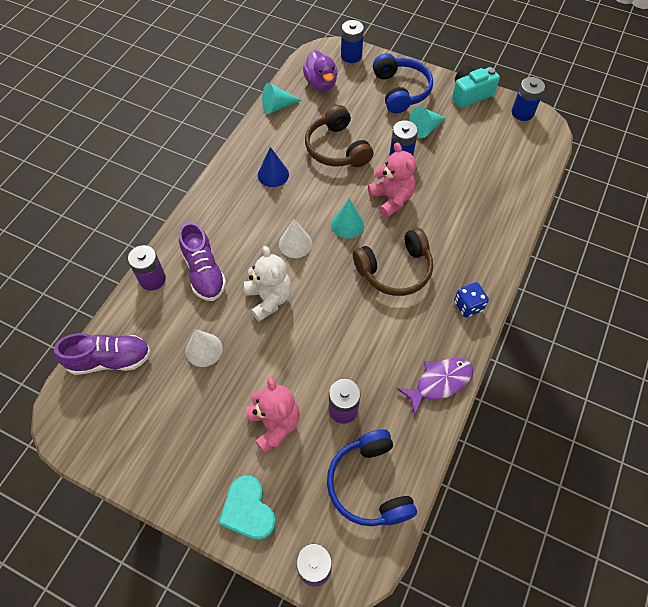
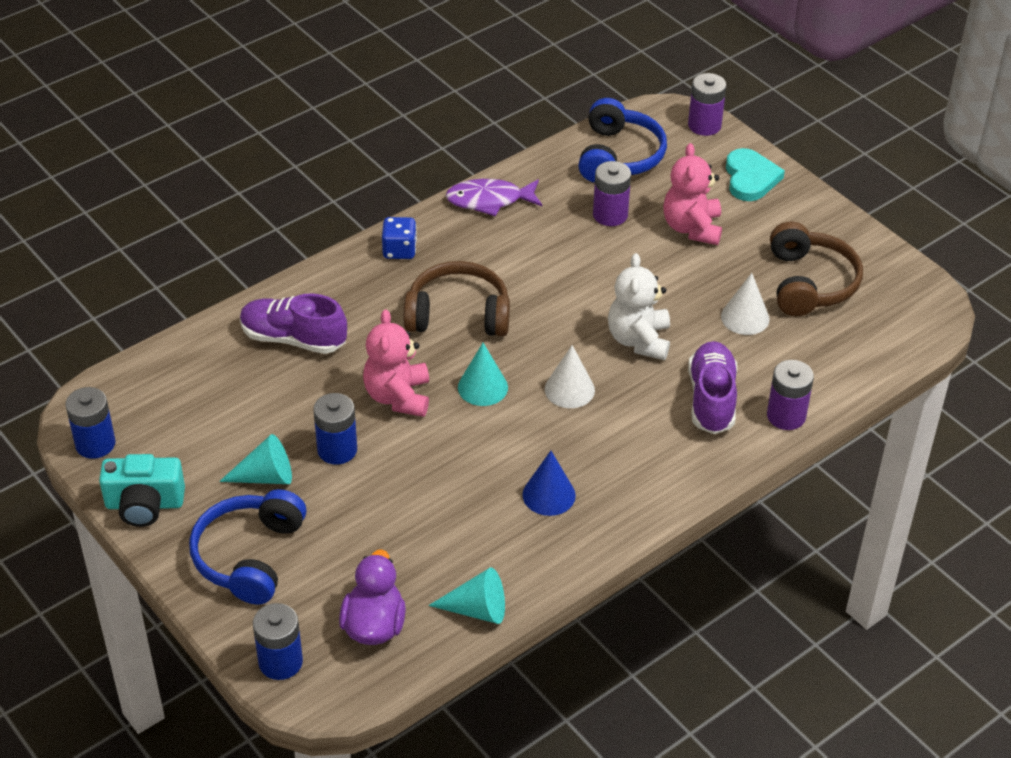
camera: 155 degrees left, 15 degrees down
purple shoe [54,333,151,375] -> purple shoe moved to [240,294,347,354]
brown headphones [305,105,374,167] -> brown headphones moved to [770,221,863,316]

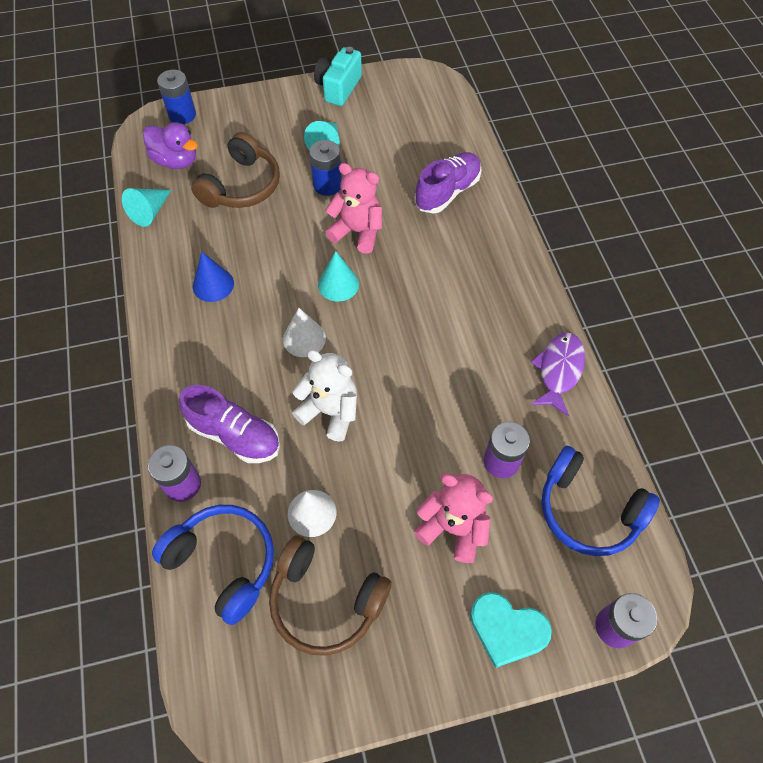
camera: 115 degrees right, 15 degrees up
blue battery [65,387,116,459] -> none
blue headphones [189,489,306,605] -> blue headphones moved to [152,505,274,625]
blue dice [382,217,417,259] -> none
brown headphones [403,261,510,336] -> brown headphones moved to [191,132,280,208]

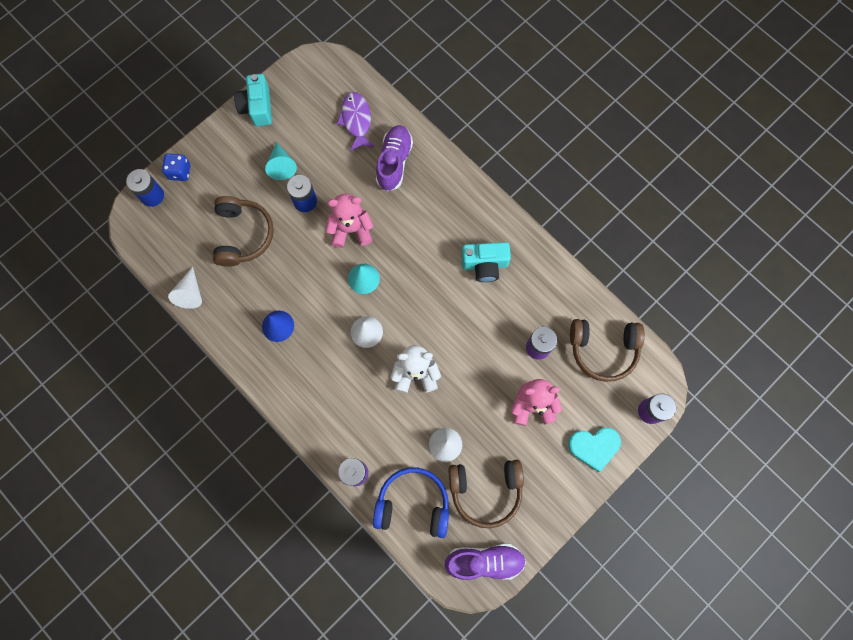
camera: 30 degrees left, 15 degrees up
turquoise cone [122,188,171,227] -> white cone [168,267,202,309]
purple duck [143,122,198,169] -> none
purple shoe [179,385,280,463] -> purple shoe moved to [444,544,526,580]
purple fish [531,332,585,416] -> purple fish moved to [337,92,375,151]
blue headphones [541,446,660,556] -> brown headphones [570,319,645,382]
none -> blue dice [162,153,190,181]
none -> turquoise camera [461,242,511,282]

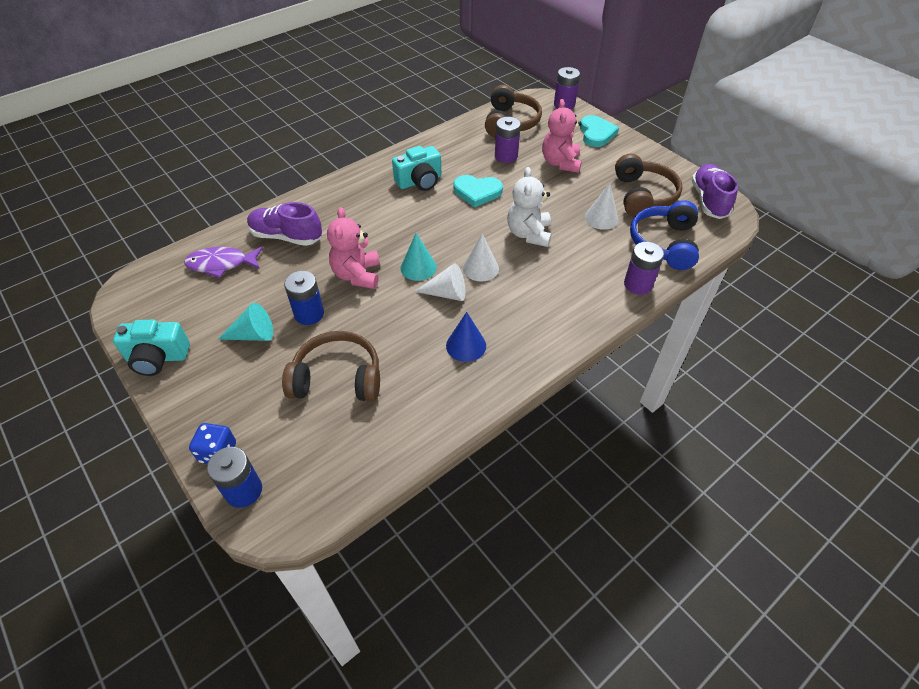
camera: 85 degrees left, 25 degrees down
white cone [168,267,202,309] -> white cone moved to [414,263,465,301]
turquoise camera [461,242,511,282] -> turquoise camera turned 60 degrees clockwise [392,146,441,191]
none -> turquoise heart [454,175,503,208]

